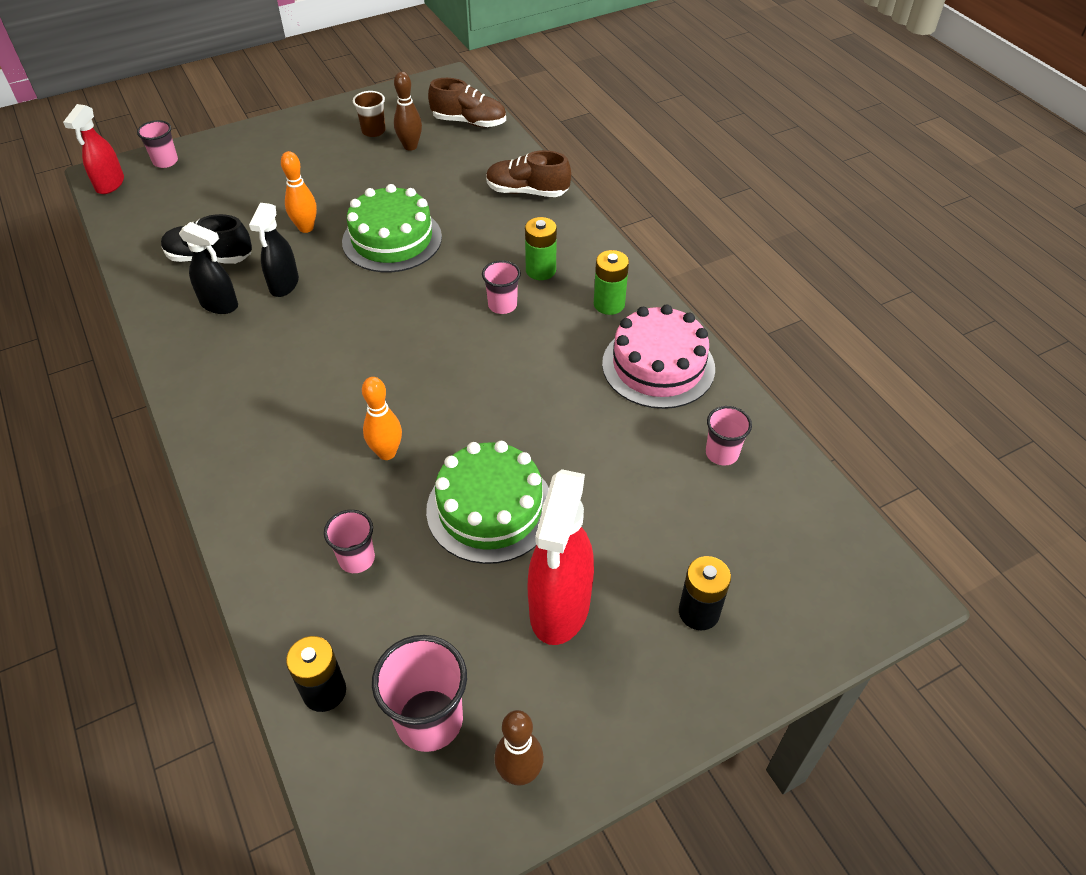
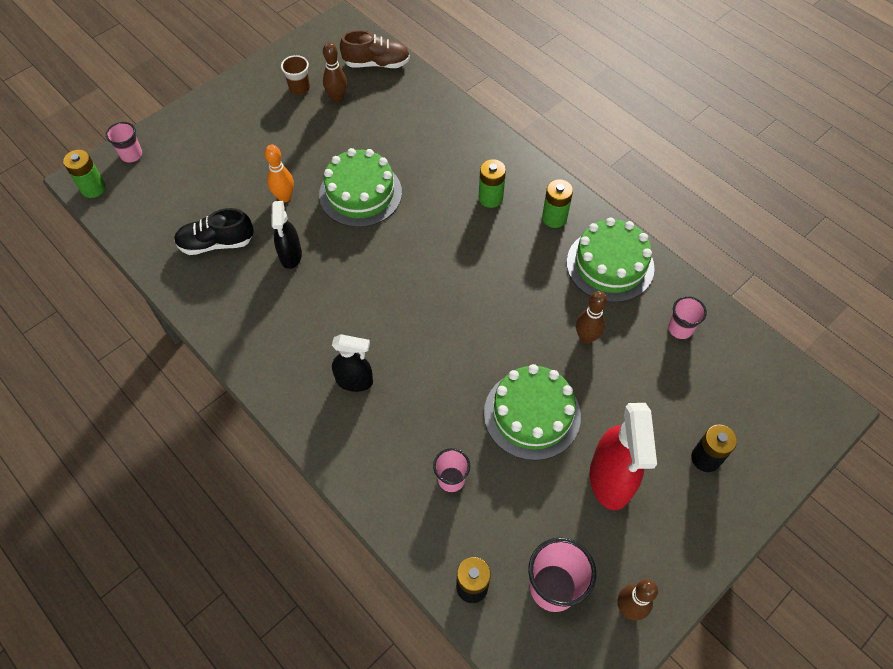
camera: 15 degrees left, 10 degrees up
red spray bottle [63,104,124,194] -> green battery [63,150,106,198]
black spray bottle [179,222,238,314] -> black spray bottle moved to [332,334,373,392]
orange bowling pin [362,377,402,460] -> none
pink cup [482,260,521,314] -> none
brown shoe [486,150,571,197] -> none
pink cake [602,304,715,409] -> green cake [567,217,655,302]
none -> brown bowling pin [576,291,607,344]

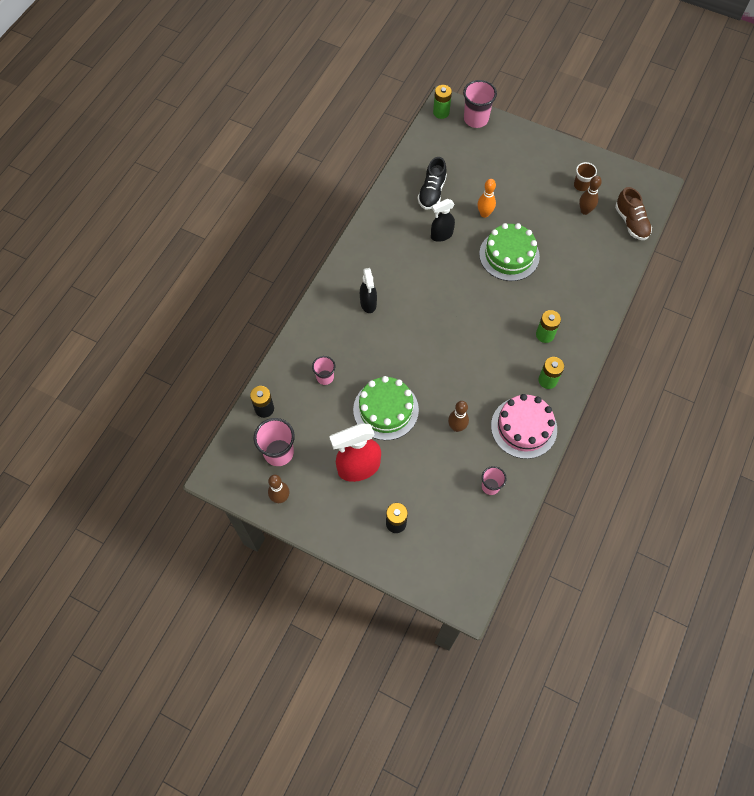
camera: 70 degrees right, 5 degrees up
pink cup [106,122,142,163] -> pink cup [463,80,497,128], size x1.65
black shoe [174,208,254,255] -> black shoe turned 135 degrees counterclockwise [418,157,447,209]
green cake [567,217,655,302] -> pink cake [491,394,557,459]

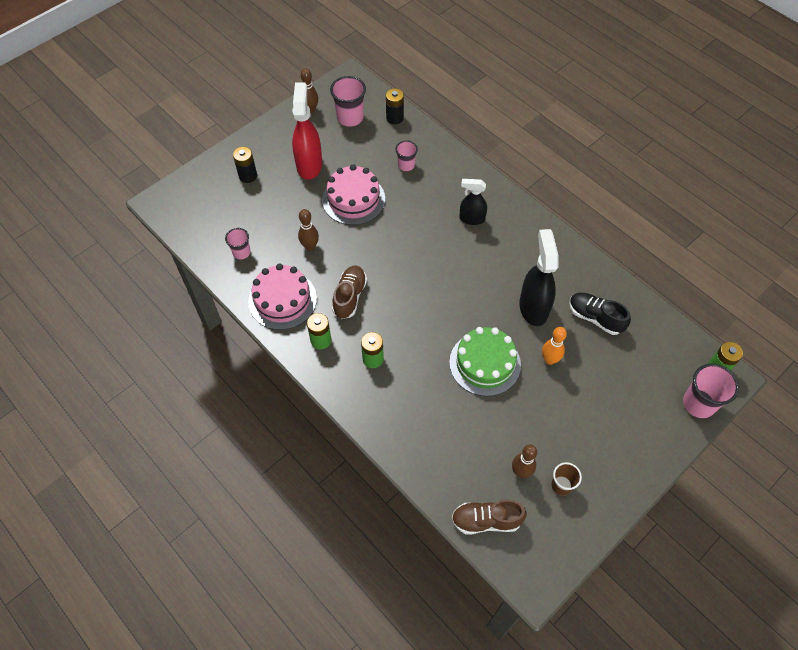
camera: 110 degrees right, 5 degrees down
green cake [353,376,419,440] -> pink cake [322,165,385,225]
black spray bottle [431,199,455,242] -> black spray bottle [519,229,559,326], size x1.63
none -> brown shoe [332,266,367,319]

